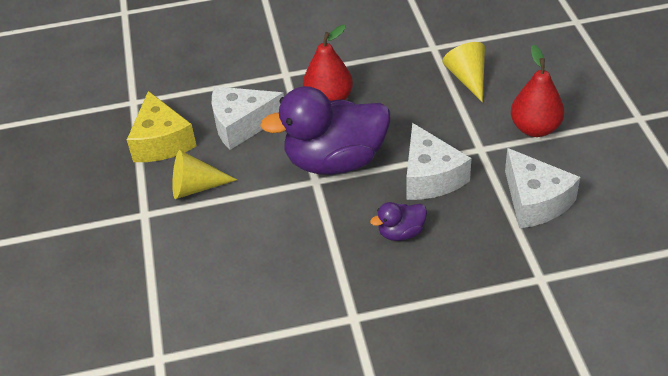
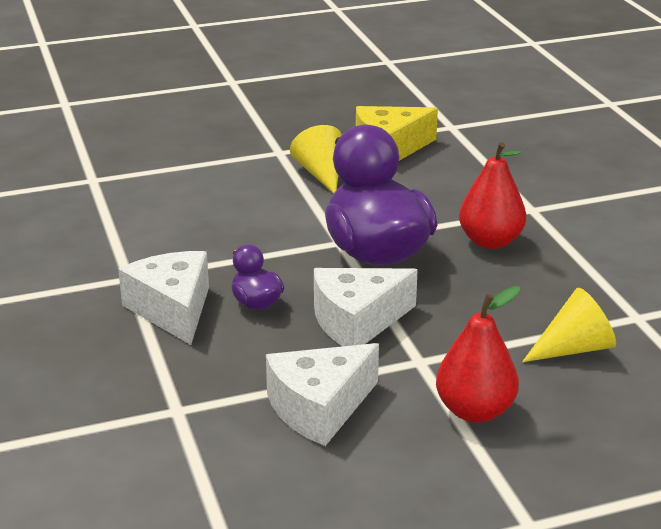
camera: 80 degrees right, 15 degrees down
white cheese [212,86,284,150] -> white cheese moved to [118,251,209,345]

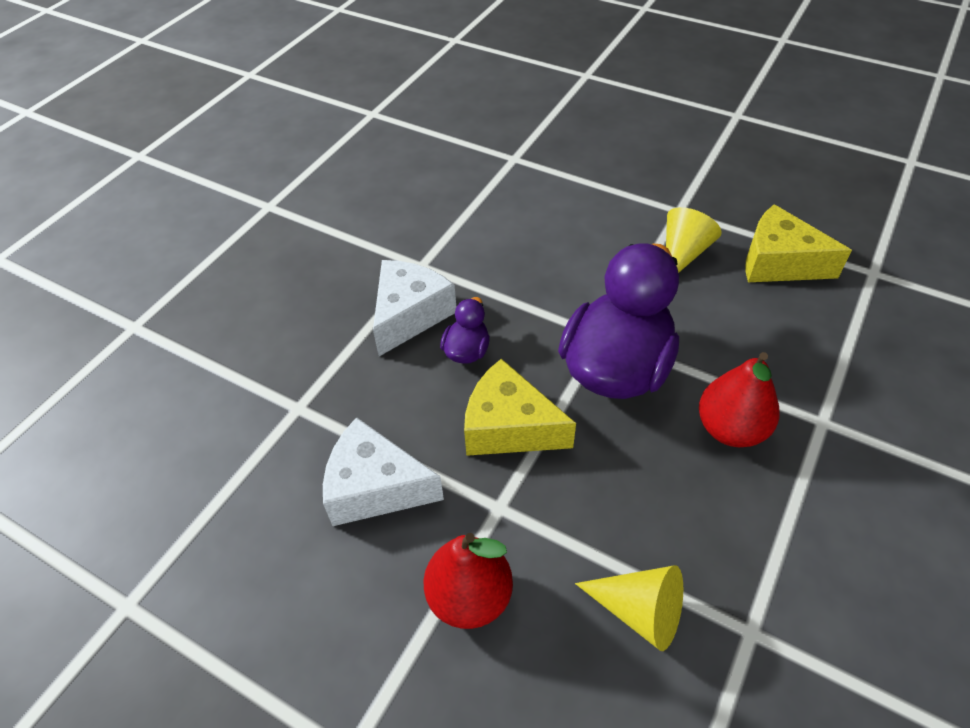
camera: 50 degrees right, 20 degrees up
white cheese [314,268,418,346] -> yellow cheese [464,359,576,456]

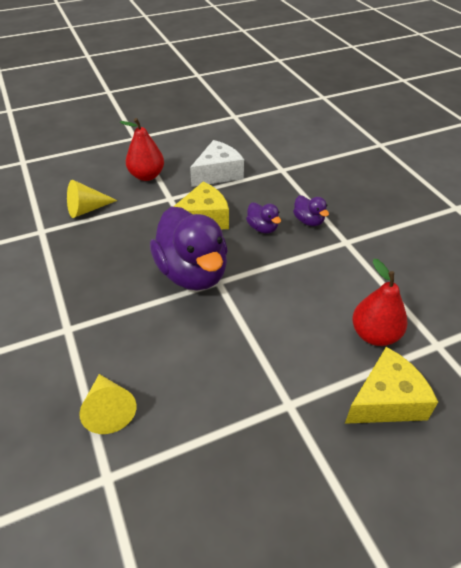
camera: 125 degrees right, 5 degrees down
white cheese [373,260,456,356] -> purple duck [293,196,329,226]
yellow cone [666,207,722,273] -> yellow cone moved to [79,374,136,434]
red pear [699,352,779,447] -> red pear moved to [352,259,407,346]
yellow cheese [745,204,852,282] -> yellow cheese moved to [345,347,438,424]

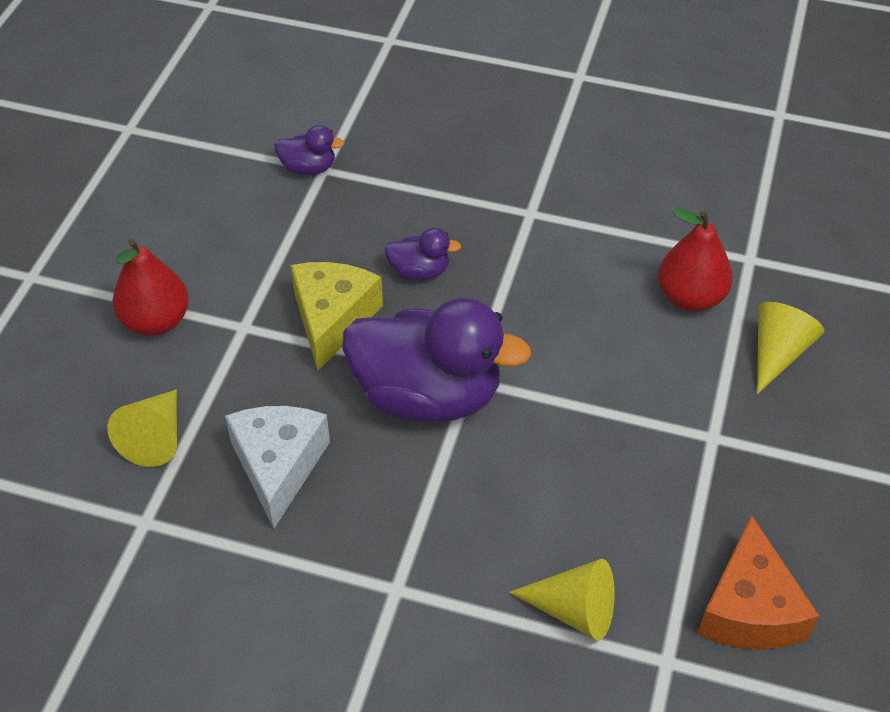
camera: 50 degrees left, 5 degrees up
white cheese [190,140,244,187] -> white cheese moved to [225,406,330,529]
purple duck [293,196,329,226] -> purple duck moved to [274,125,345,175]
yellow cheese [345,347,438,424] -> yellow cone [757,302,824,394]
none -> orange cheese [697,515,819,650]

